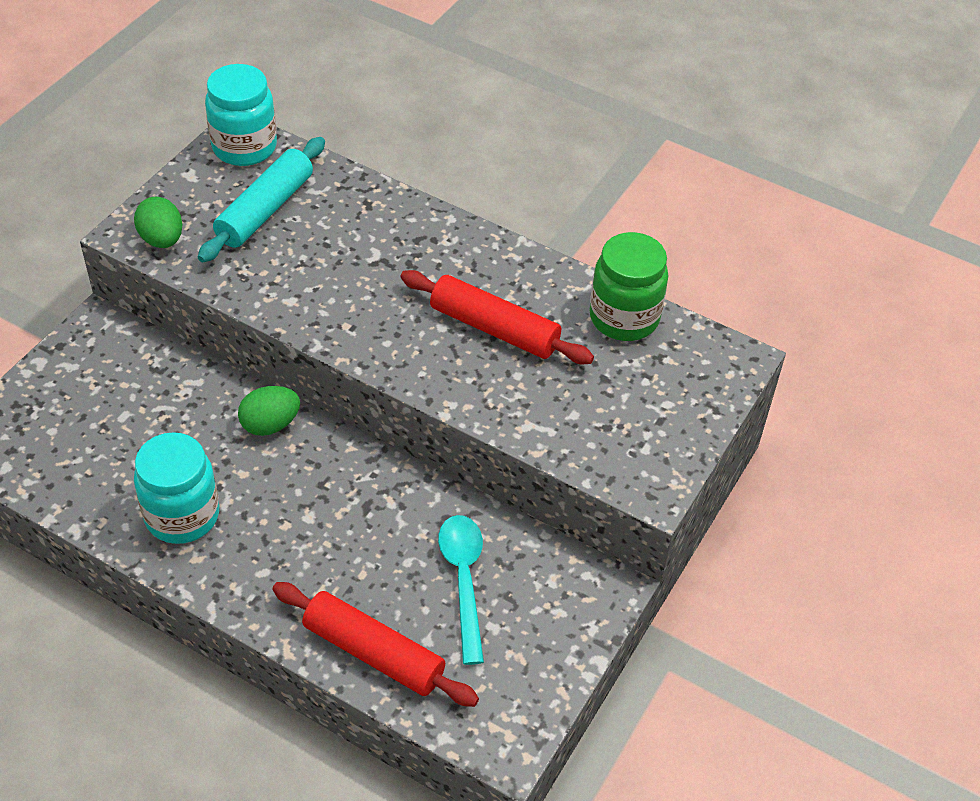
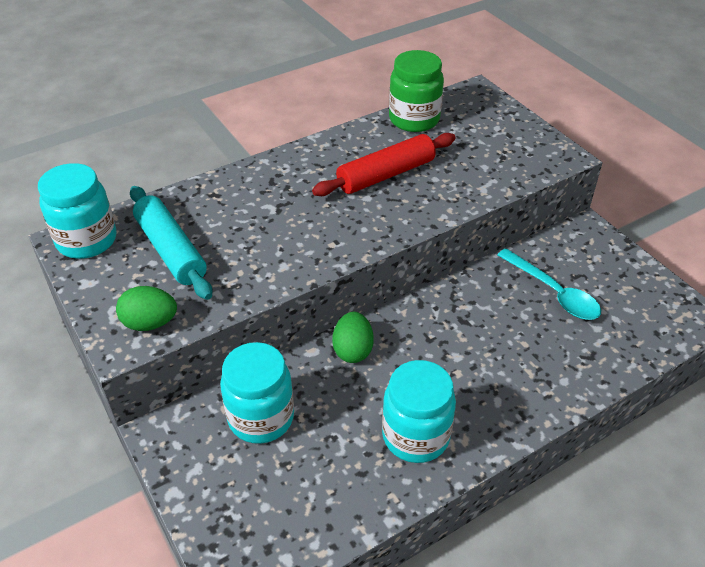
camera: 60 degrees left, 5 degrees down
red rolling pin [272,582,479,707] -> none
turquoise spoon [438,515,484,665] -> turquoise spoon turned 150 degrees counterclockwise [497,248,601,320]
none -> turquoise jar [220,342,294,444]

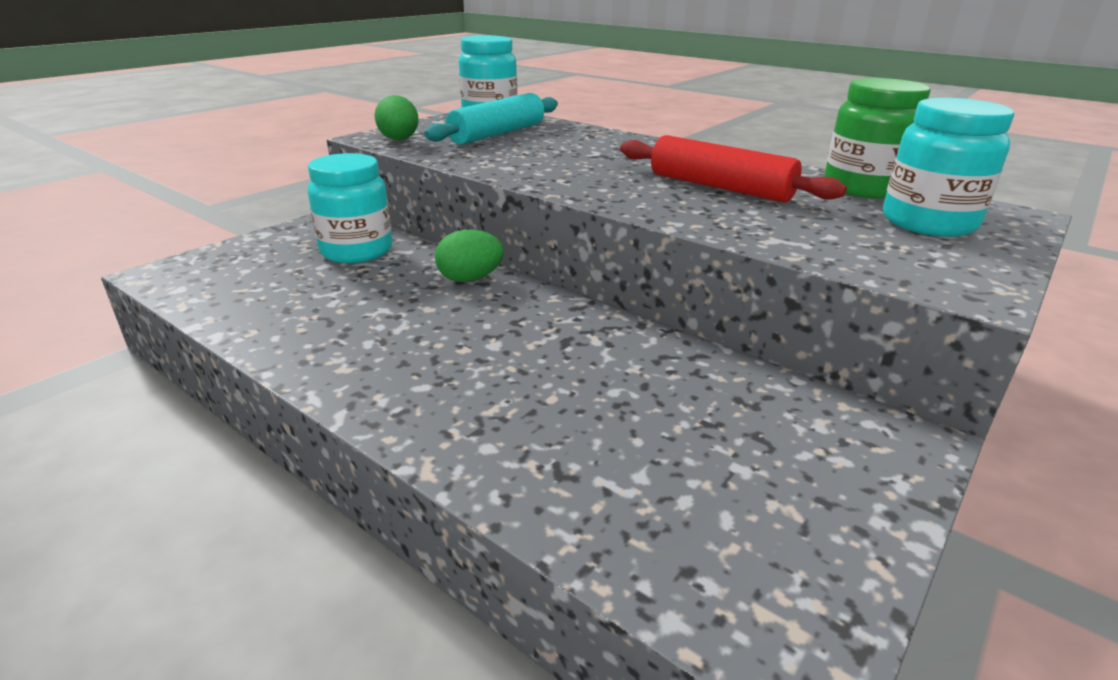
camera: 70 degrees right, 15 degrees down
turquoise jar [382,360,456,463] -> turquoise jar moved to [883,98,1014,237]
turquoise spoon [497,248,601,320] -> none

